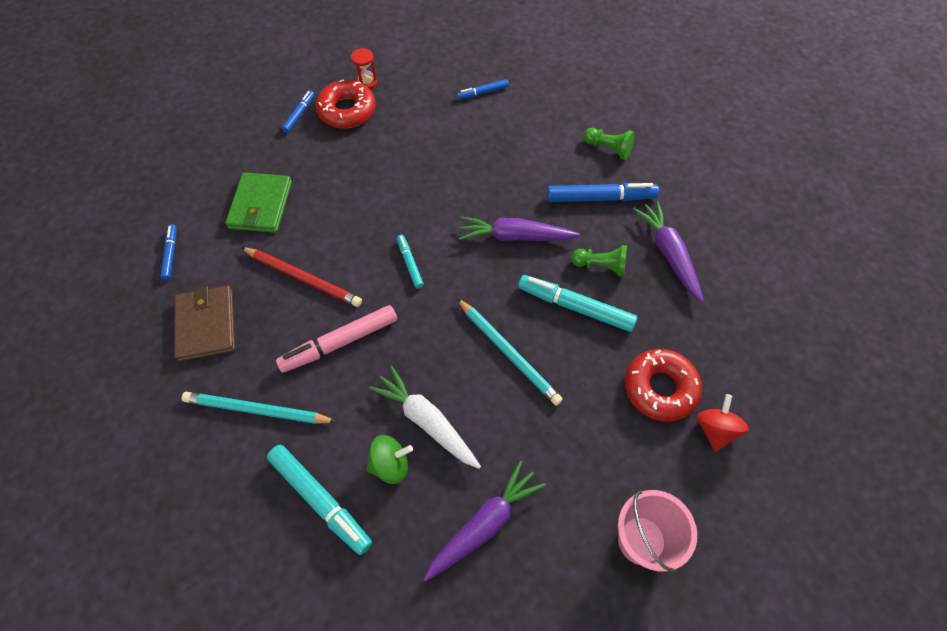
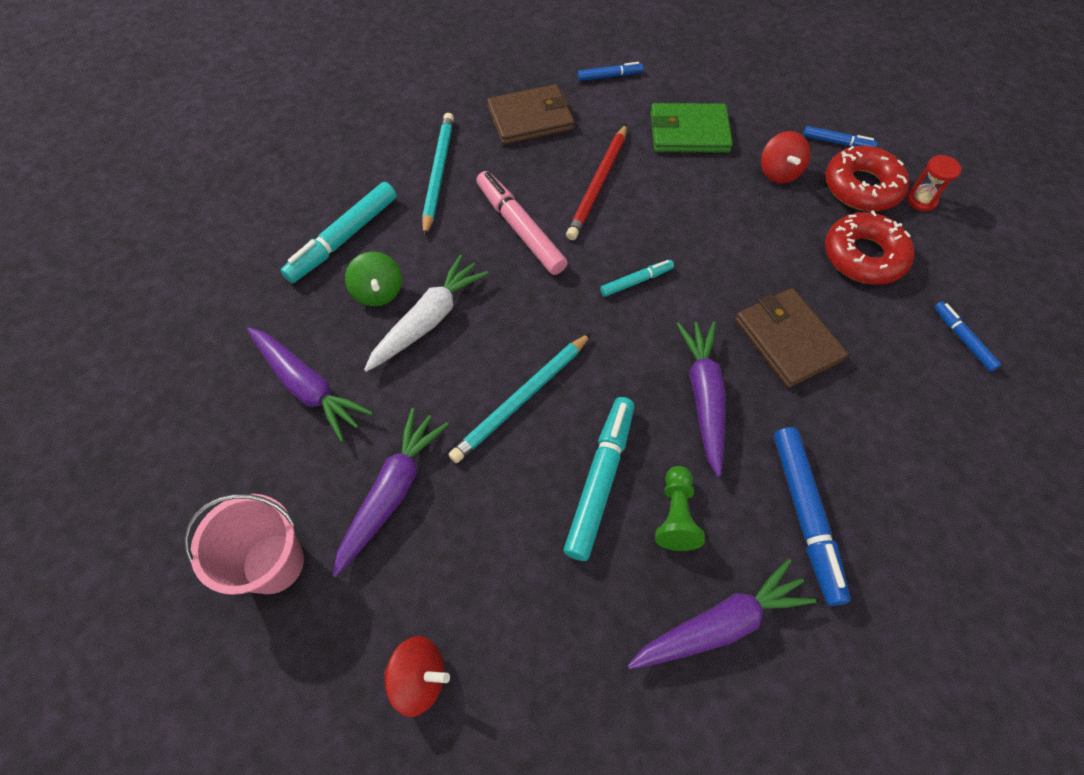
camera: 85 degrees right, 0 degrees up
green pawn [583,128,635,160] -> none
red donut [625,349,702,422] -> red donut moved to [825,210,915,285]
none -> purple carrot [332,408,449,577]
none -> brown wallet [735,288,848,388]
none -> red spinning top [761,131,810,184]

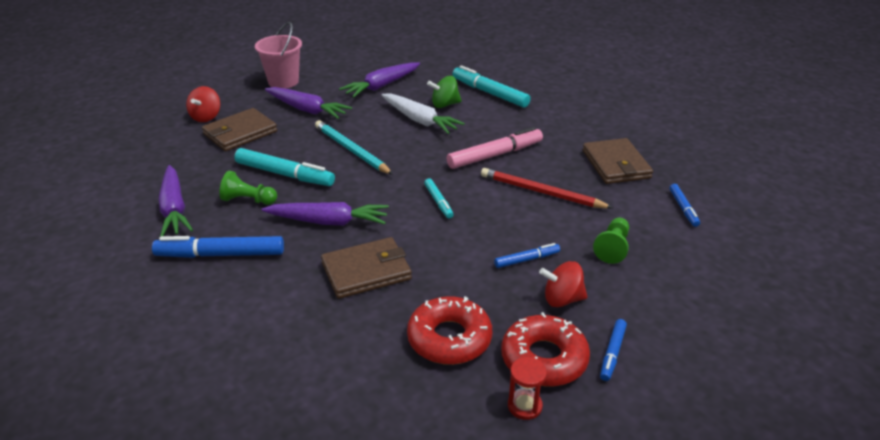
camera: 95 degrees right, 25 degrees down
turquoise pencil [422,113,454,237] -> none
green wallet [651,103,733,153] -> green pawn [593,218,629,264]
blue marker [934,301,1001,371] -> blue marker moved to [494,243,560,268]
none -> brown wallet [202,108,277,151]

